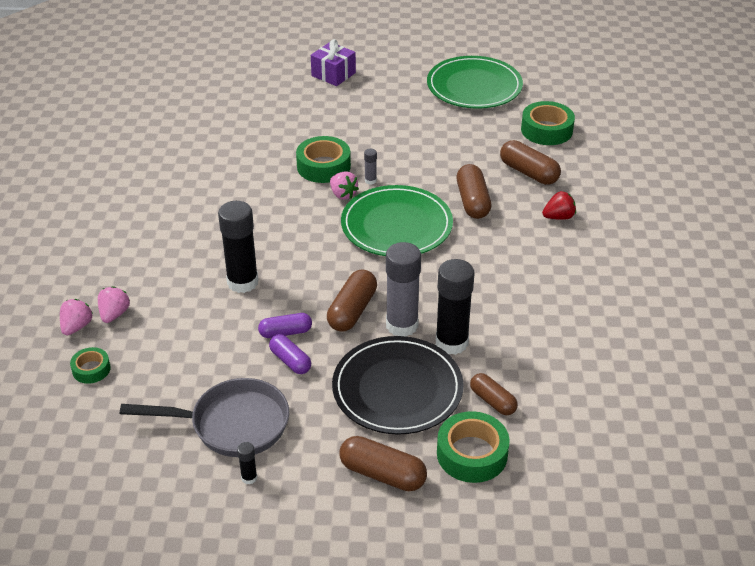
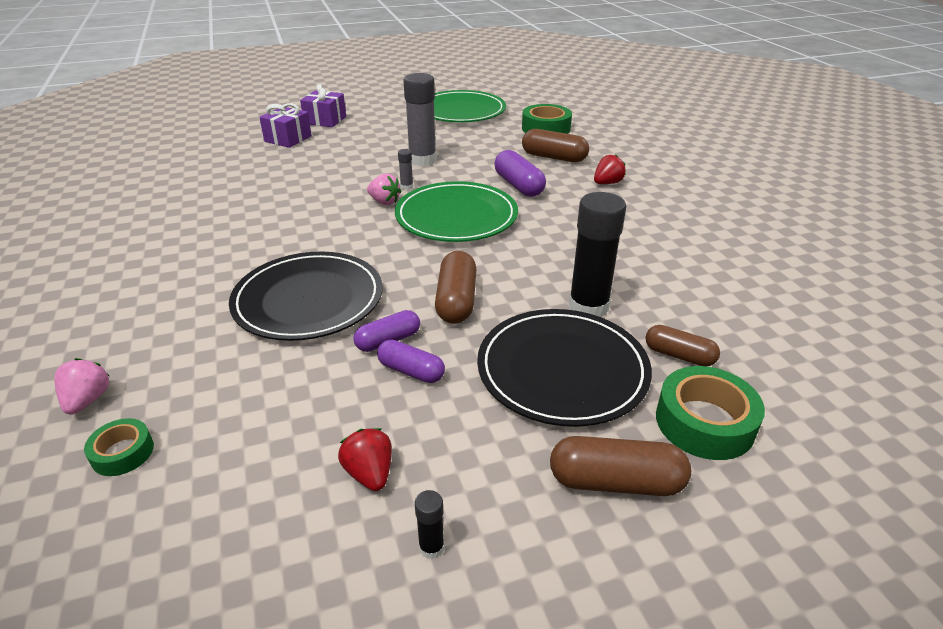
camera: 20 degrees left, 5 degrees down
pink strawberry [98,286,130,323] -> none
grey pan [120,378,289,457] -> red strawberry [338,428,392,491]
black glue stick [218,201,259,293] -> black plate [229,252,383,341]
green tape [296,136,351,183] -> none
grey glue stick [386,242,421,337] -> grey glue stick moved to [403,73,437,166]
brown capsule [457,164,491,219] -> purple capsule [495,150,546,197]
none -> purple gift [259,103,312,148]

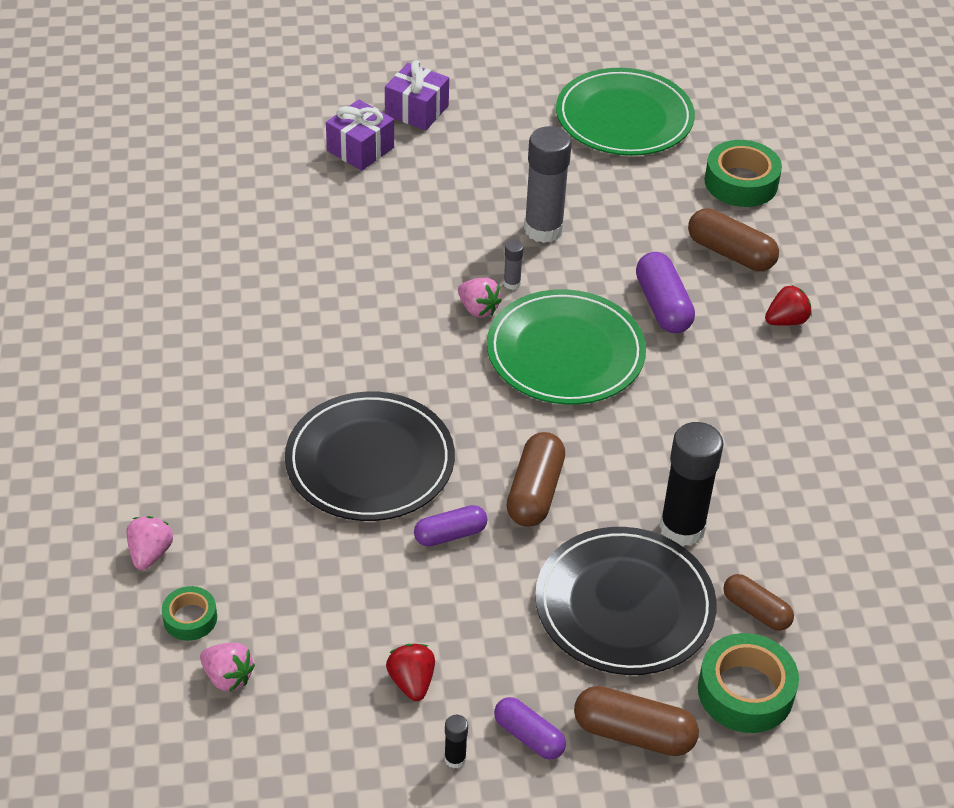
camera: 10 degrees right, 10 degrees up
purple capsule [377,339,445,383] -> purple capsule moved to [494,697,566,760]
none -> pink strawberry [200,643,255,692]

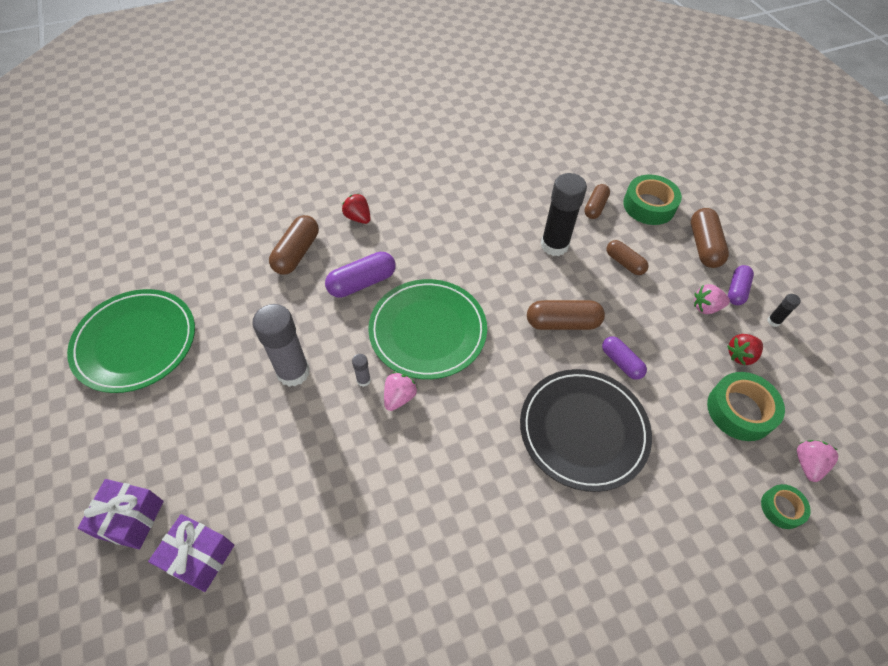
camera: 105 degrees left, 10 degrees up
pink strawberry [127,516,173,570] -> pink strawberry moved to [694,284,730,314]
black plate [535,527,717,675] -> brown capsule [606,240,649,275]
green tape [705,140,782,207] -> green tape moved to [707,372,785,441]

